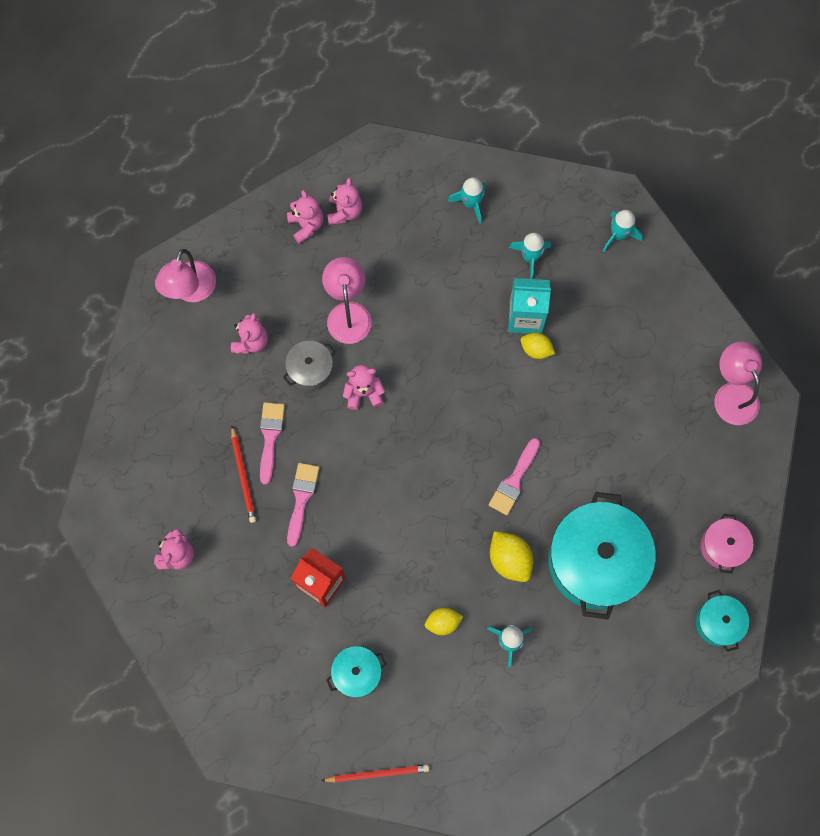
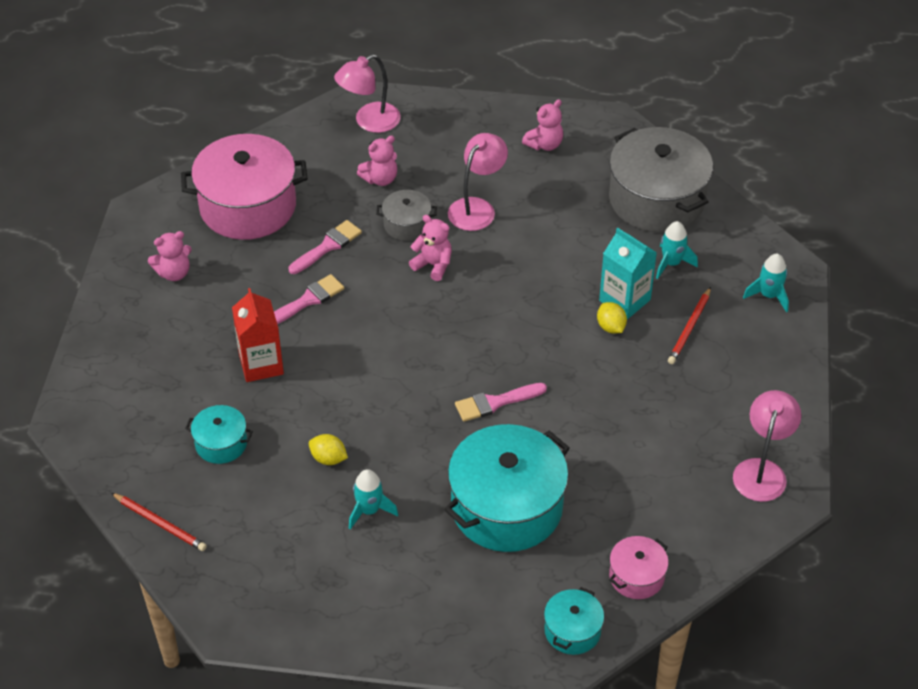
camera: 40 degrees right, 25 degrees down
red pencil [231,426,256,523] -> red pencil moved to [668,287,711,364]
pink teddy bear [287,190,323,244] -> none
turquoise rocket [448,177,486,224] -> grey pot [609,127,713,233]
yellow lemon [490,531,533,582] -> none
none -> pink pot [181,134,308,240]

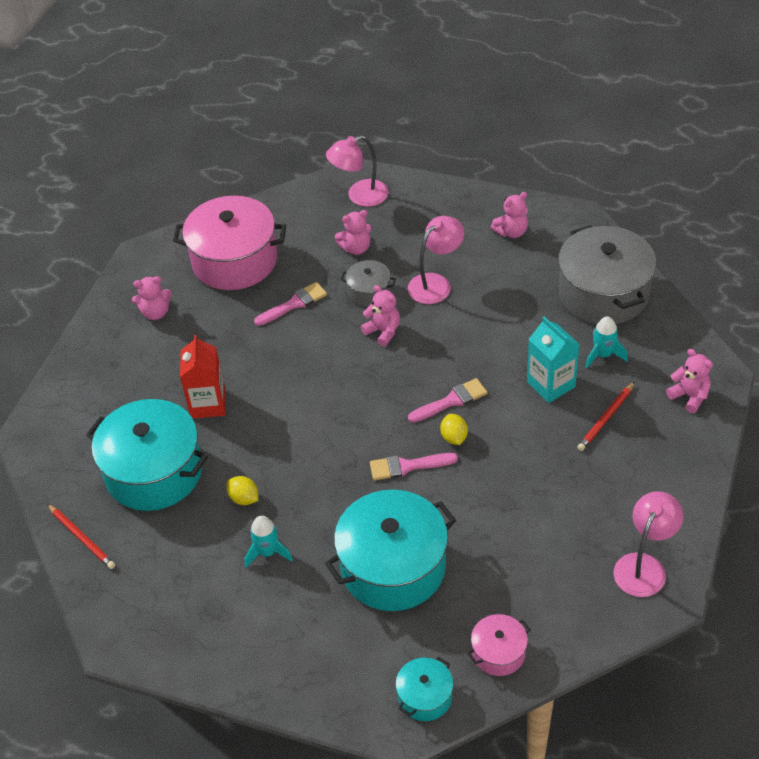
camera: 15 degrees right, 0 degrees up
turquoise pot [185,405,253,464] -> turquoise pot [86,399,208,511], size x2.08
pink brush [274,274,344,324] -> pink brush moved to [408,378,488,423]
yellow lemon [597,302,627,334] -> yellow lemon moved to [440,414,468,445]
turquoise rocket [743,254,789,312] -> pink teddy bear [666,349,713,413]

